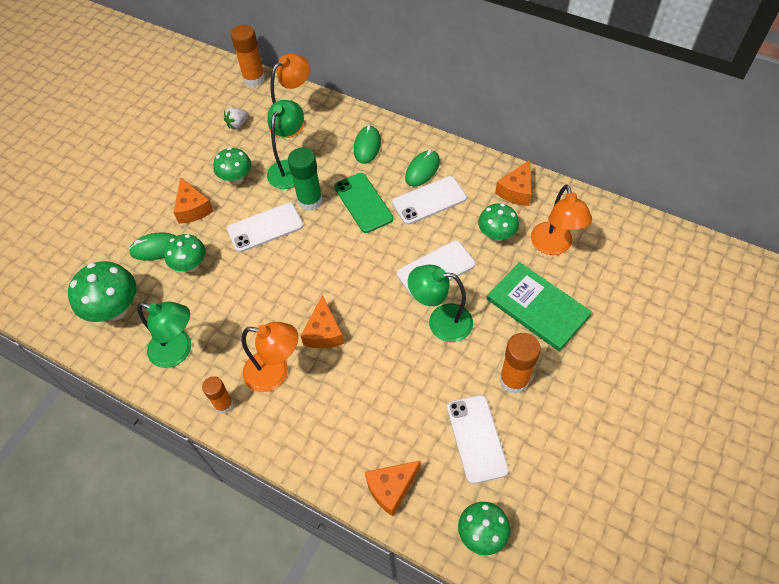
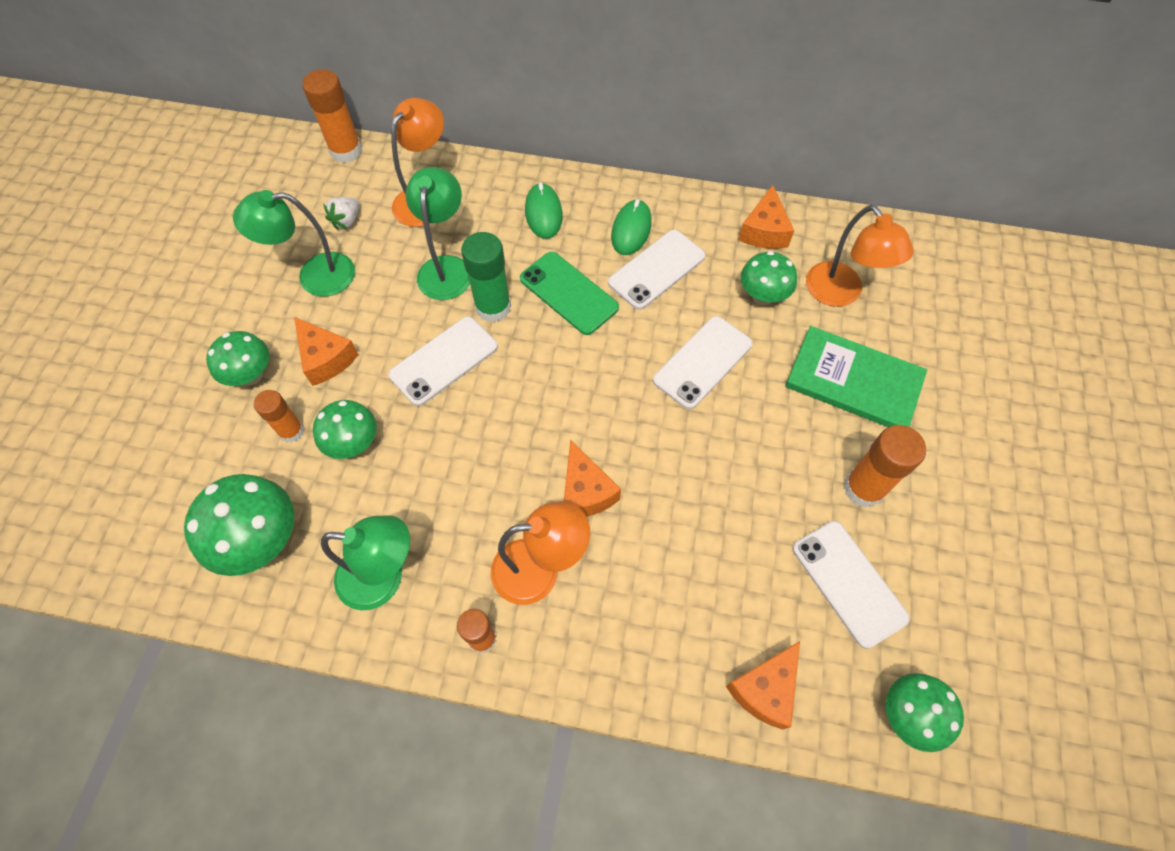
camera: 20 degrees left, 5 degrees up
green mouse [129,233,176,261] -> orange glue stick [254,390,304,443]
green mushroom [213,147,251,185] -> green mushroom moved to [206,331,269,386]
green lamp [408,265,473,342] -> green lamp moved to [233,190,355,297]

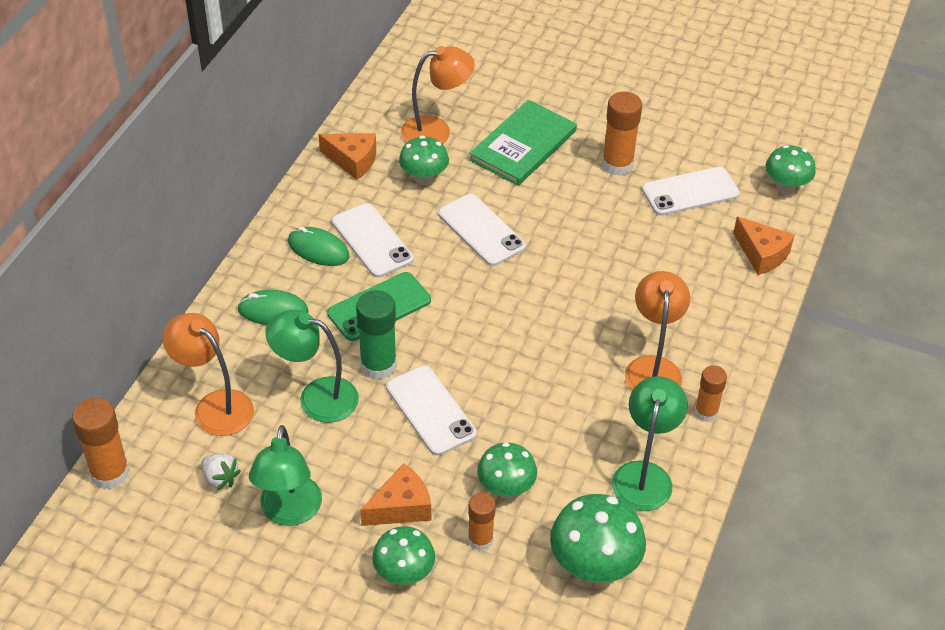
camera: 80 degrees left, 15 degrees down
orange cheese [564,440,621,517] -> none

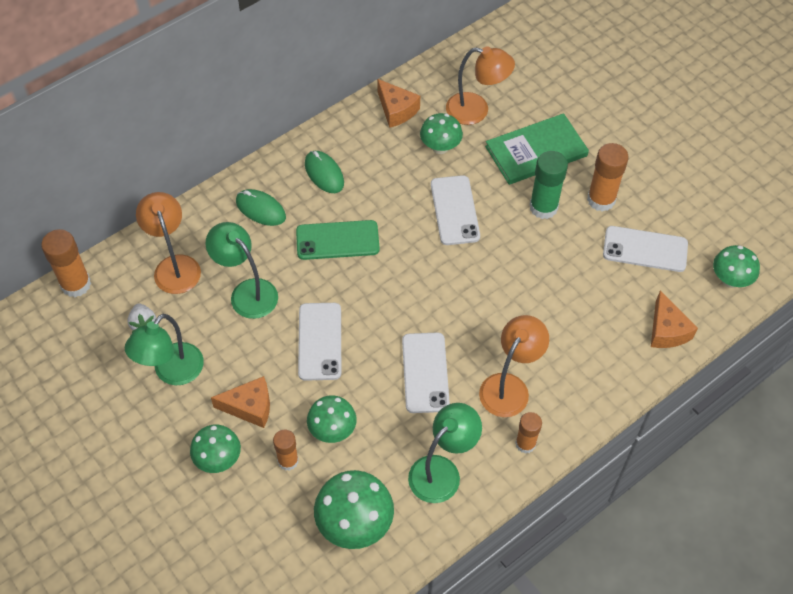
camera: 30 degrees right, 10 degrees up
white phone [332,203,414,278] -> white phone moved to [402,332,450,413]
green glue stick [356,290,397,380] -> green glue stick moved to [530,151,568,219]

